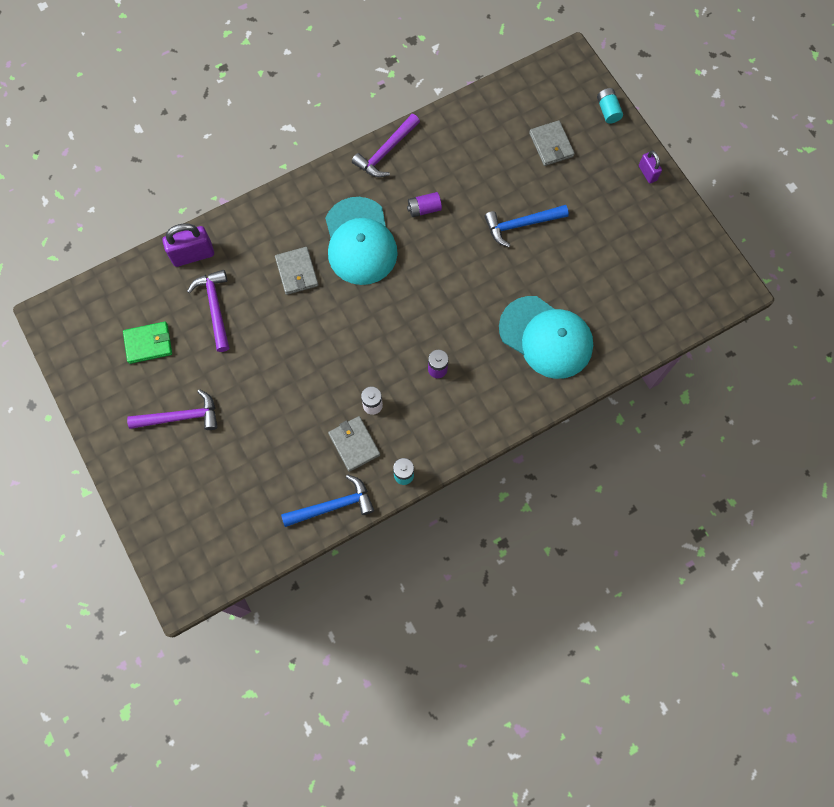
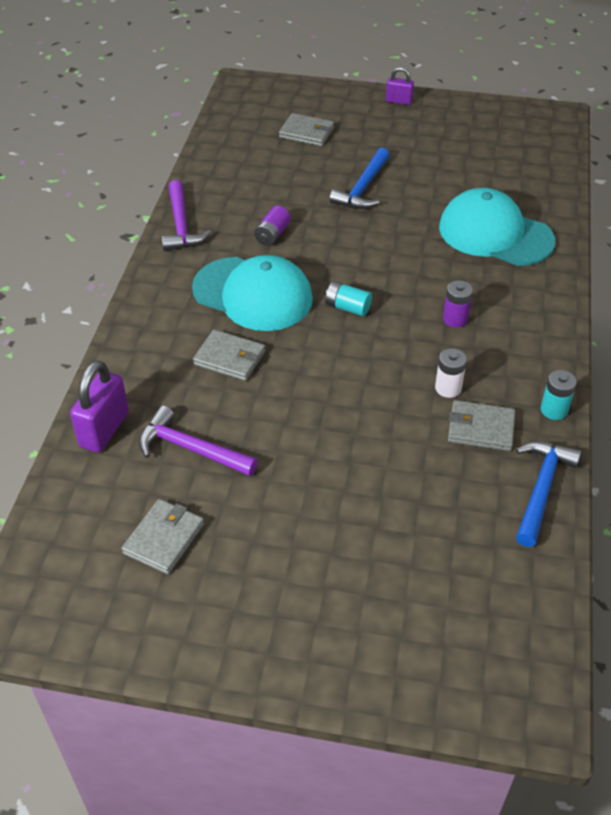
camera: 50 degrees left, 25 degrees down
green wallet [123,322,172,364] -> grey wallet [121,499,204,574]
purple hammer [127,389,218,430] -> none
turquoise cap [499,296,593,379] -> turquoise cap turned 135 degrees counterclockwise [439,188,555,266]
turquoise battery [597,88,623,124] -> turquoise battery moved to [325,281,372,316]

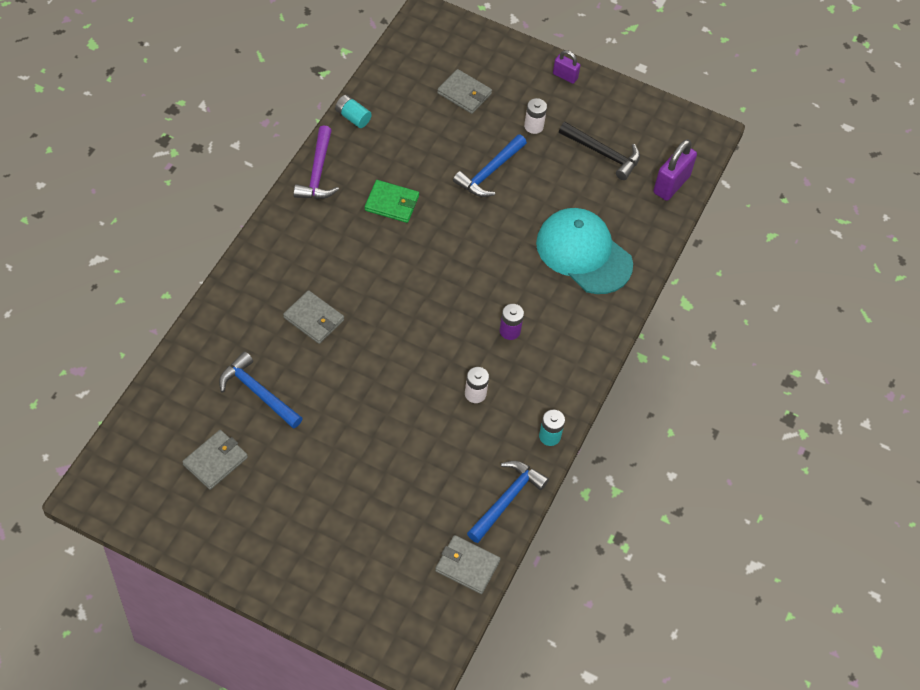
camera: 10 degrees right, 10 degrees up
purple padlock [70,361,129,453] -> purple padlock moved to [653,139,697,201]
purple hammer [139,405,258,476] -> blue hammer [219,352,303,429]
turquoise cap [192,255,313,331] -> none
purple battery [254,206,291,246] -> green wallet [365,180,419,223]
turquoise battery [325,281,372,316] -> turquoise battery moved to [335,95,372,128]
grey wallet [448,400,515,451] -> grey wallet moved to [435,535,501,594]
none -> white battery [524,98,547,134]
none -> black hammer [559,122,640,180]

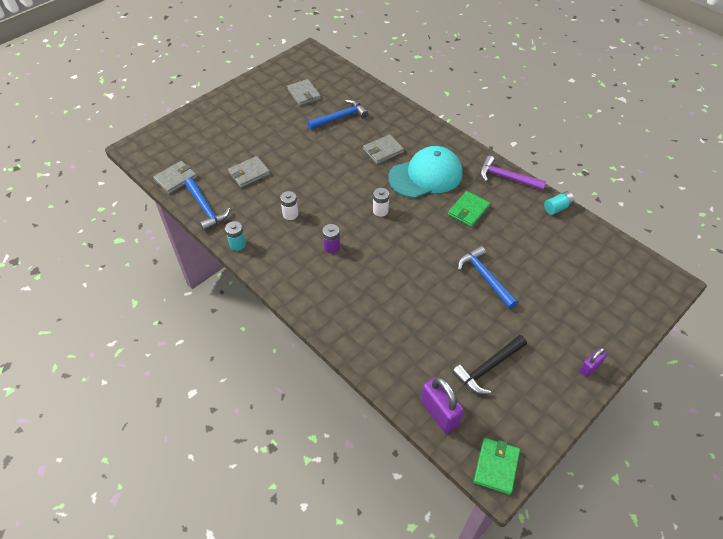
camera: 115 degrees right, 5 degrees down
grey wallet [437,69,492,114] -> grey wallet moved to [228,156,270,188]
white battery [524,98,547,134] -> white battery moved to [373,188,389,217]
turquoise cap [536,208,633,294] -> turquoise cap moved to [388,146,463,198]
none -> green wallet [473,438,520,495]

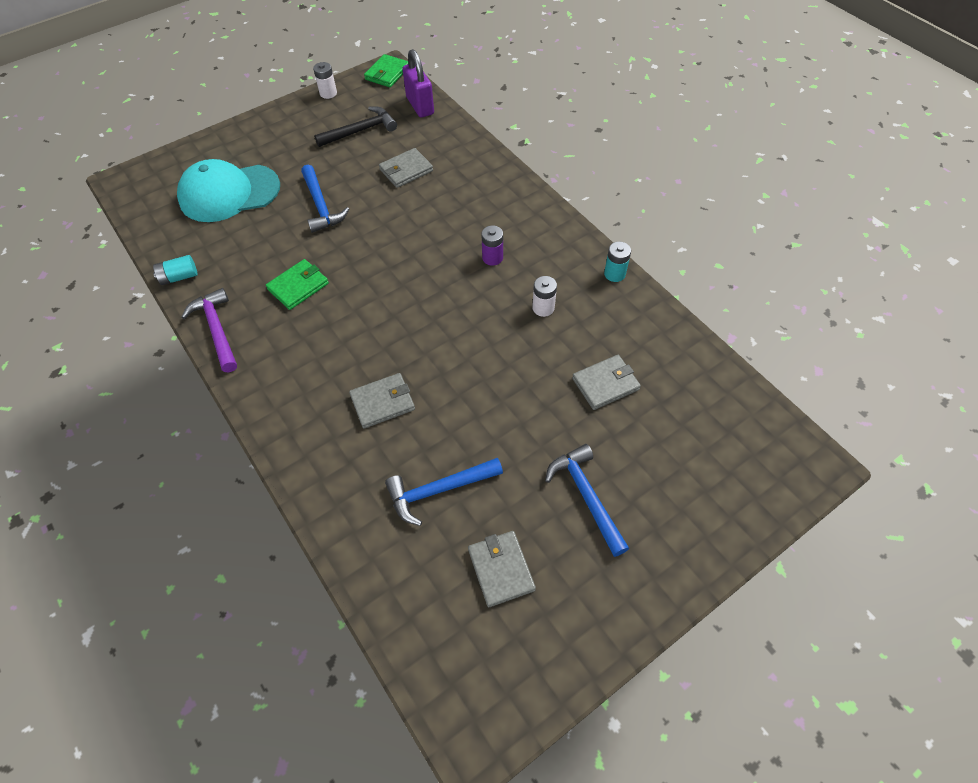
camera: 170 degrees left, 5 degrees up
grey wallet [153,161,197,194] -> grey wallet moved to [379,148,433,188]
blue hammer [185,178,230,231] -> blue hammer moved to [545,444,629,557]
white battery [373,188,389,217] -> white battery moved to [313,62,337,99]
turquoise cap [388,146,463,198] -> turquoise cap moved to [177,159,280,222]
purple hammer [480,156,546,191] -> purple hammer turned 150 degrees counterclockwise [181,288,237,372]
purple padlock [579,348,607,377] -> none

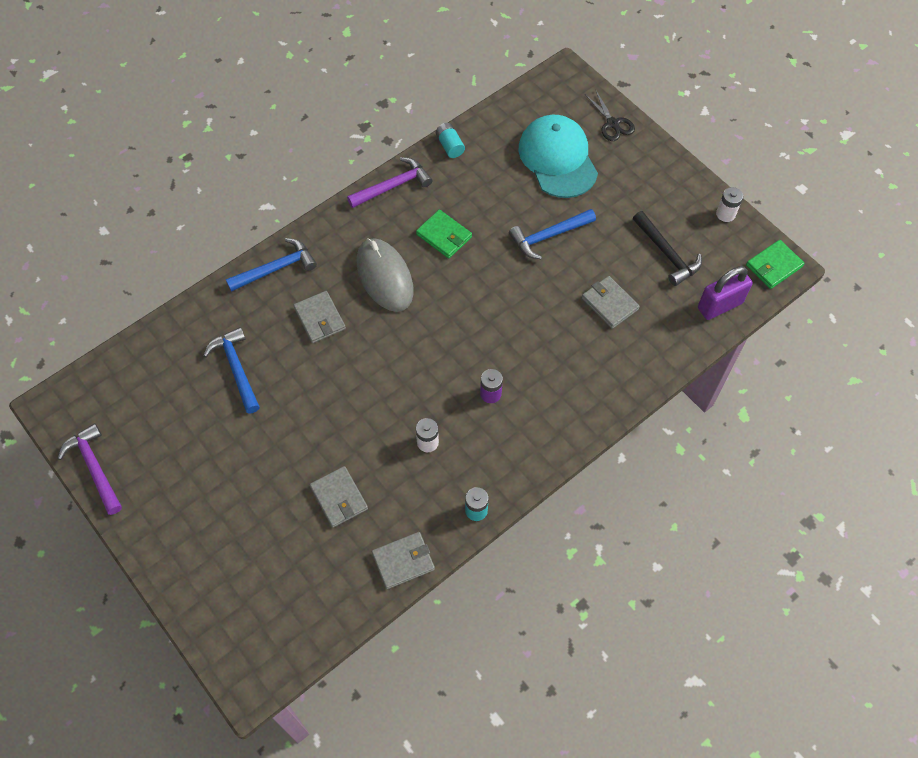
camera: 85 degrees right, 5 degrees up
green wallet [364,54,409,87] -> green wallet turned 60 degrees counterclockwise [746,240,805,289]
grey wallet [468,531,536,607] -> grey wallet moved to [372,532,435,589]
blue hammer [545,444,629,557] -> blue hammer moved to [226,238,317,292]
none -> purple hammer [58,423,122,515]
none -> grey mouse [357,238,414,312]
none -> black scissors [585,89,635,141]

